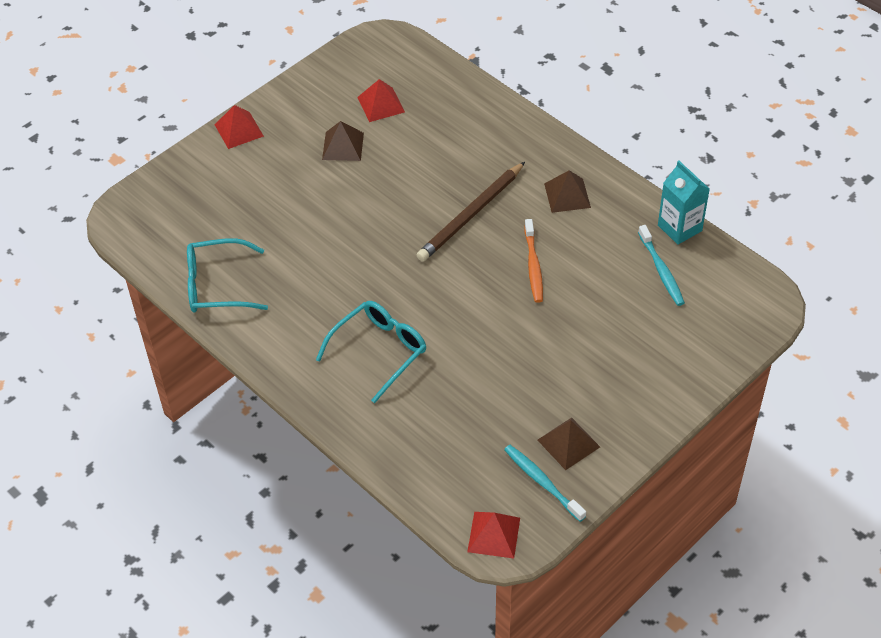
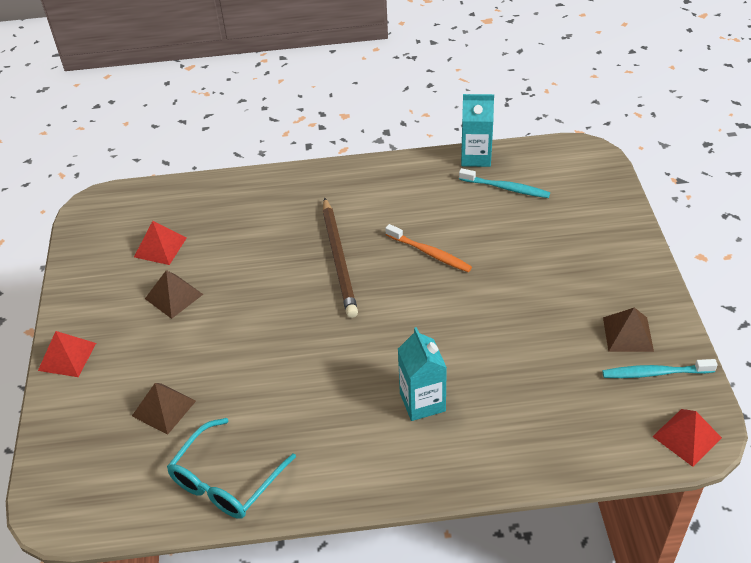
camera: 50 degrees left, 5 degrees down
turquoise glasses [316,301,426,403] -> turquoise carton [398,327,447,421]
brown pyramid [544,170,591,213] -> brown pyramid moved to [132,383,196,435]

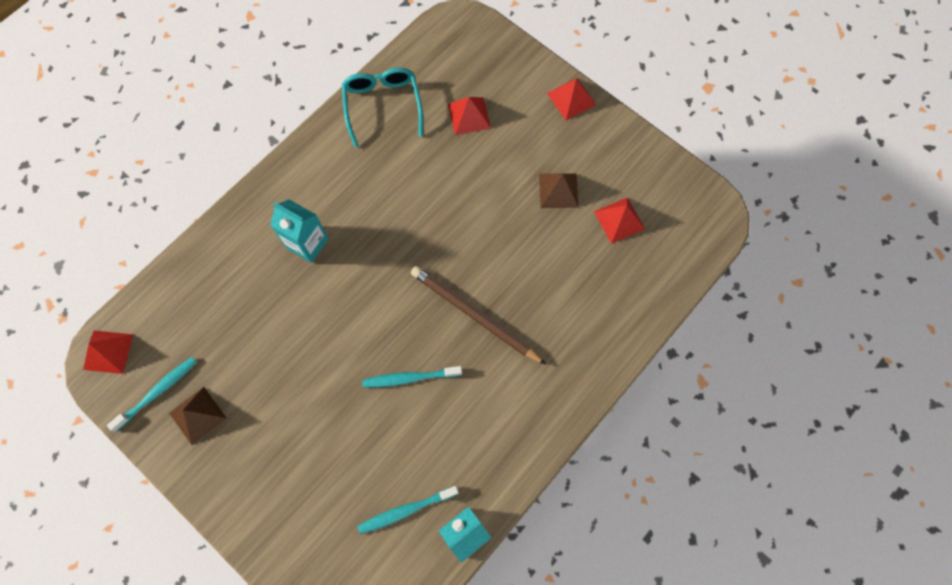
camera: 135 degrees right, 25 degrees up
brown pyramid [132,383,196,435] -> red pyramid [448,97,491,135]
orange toothbrush [385,224,472,272] -> turquoise toothbrush [362,366,462,388]

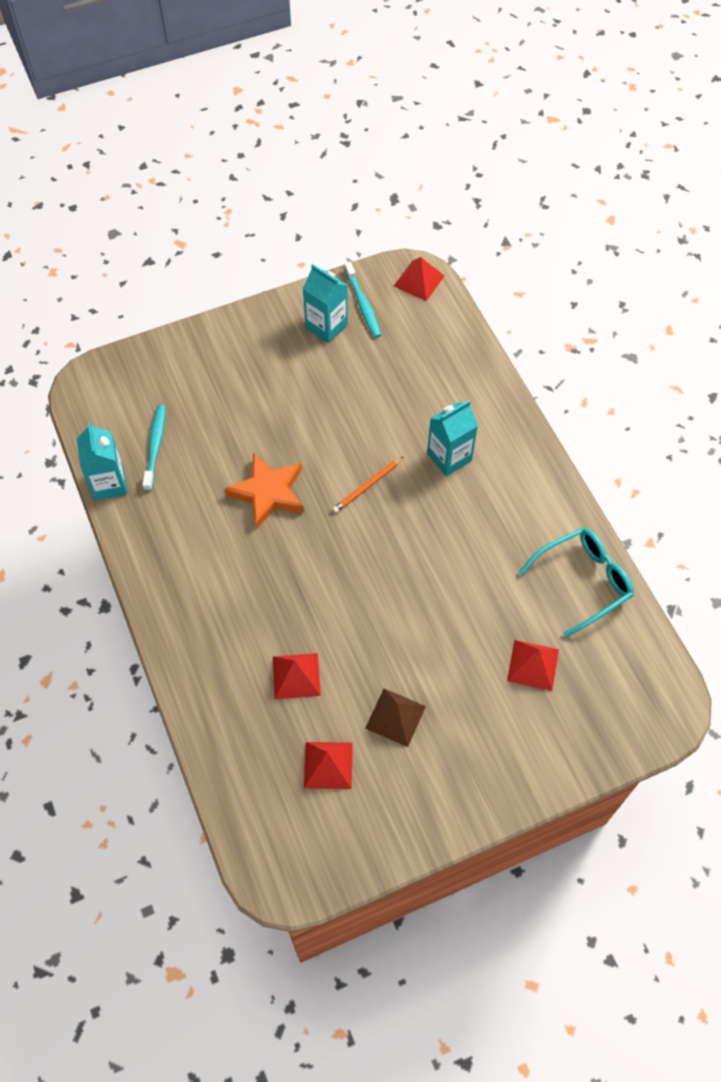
camera: 115 degrees right, 10 degrees down
brown pyramid [169,387,227,445] -> turquoise carton [303,264,348,343]
turquoise glasses [342,67,423,147] -> turquoise glasses turned 45 degrees counterclockwise [519,528,634,637]
turquoise toothbrush [362,366,462,388] -> orange star [224,452,304,530]
brown pencil [411,266,547,365] -> none
red pyramid [547,78,596,121] -> red pyramid moved to [273,653,321,699]
none -> orange pencil [332,457,403,513]

